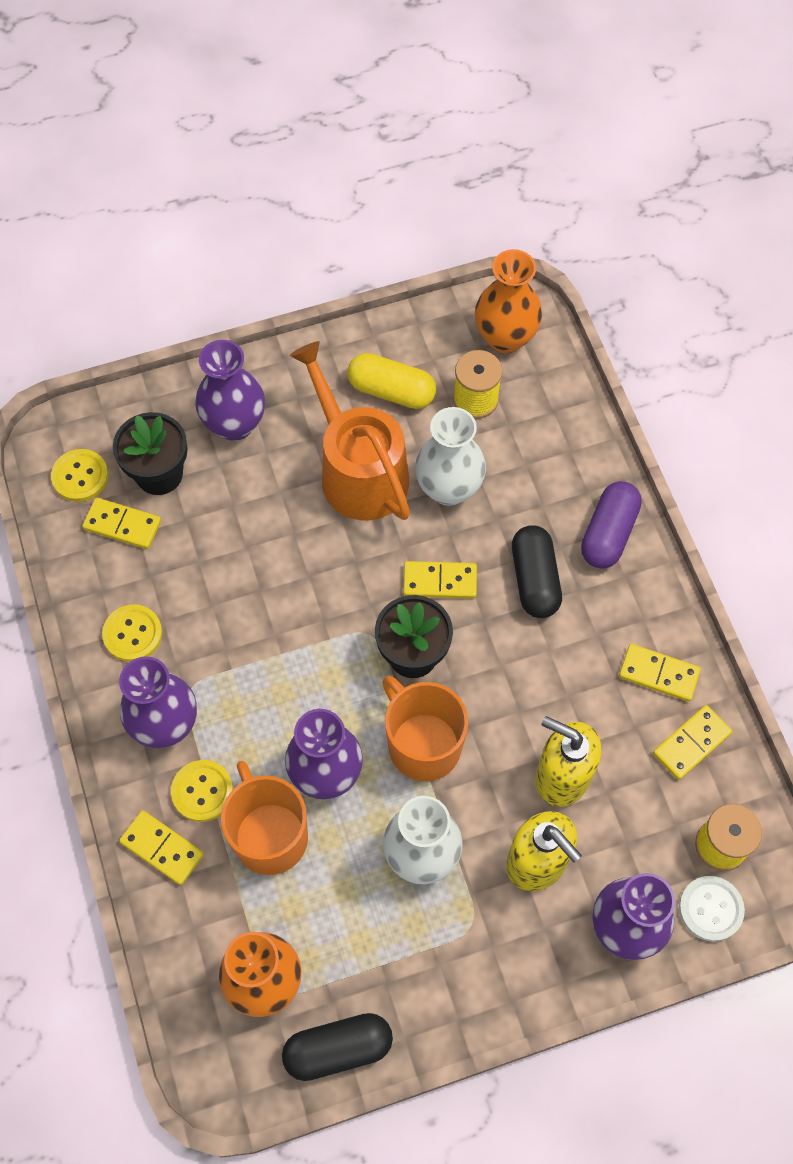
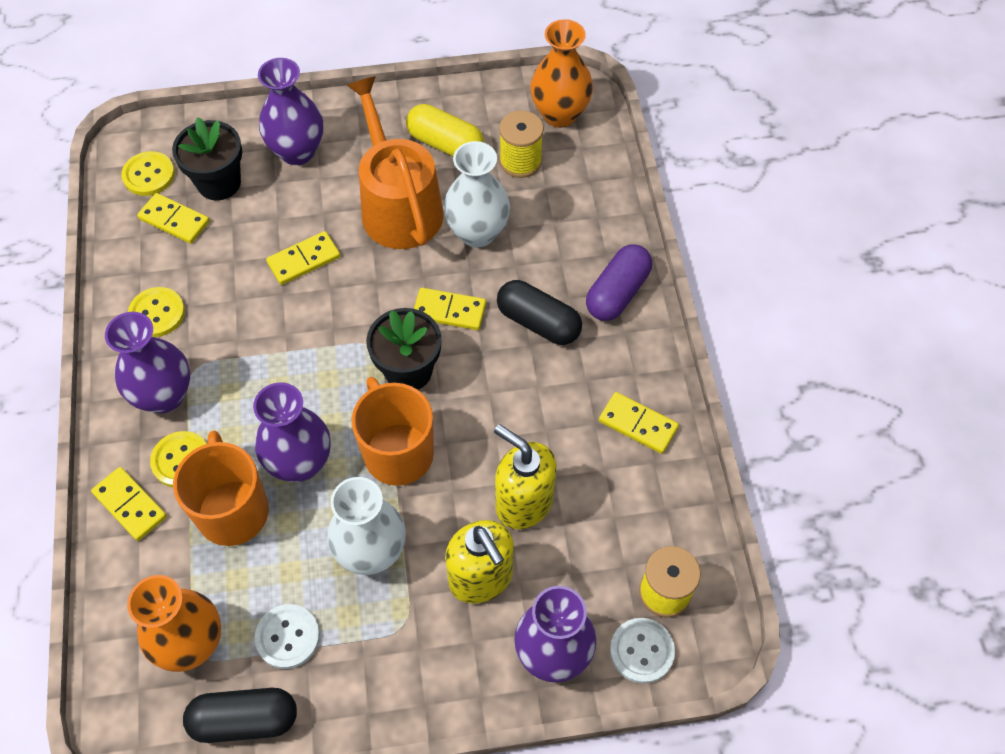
camera: 10 degrees right, 5 degrees down
black capsule [512,525,562,618] -> black capsule turned 60 degrees counterclockwise [497,280,582,345]
yellow domino [653,705,732,780] -> yellow domino moved to [266,231,340,285]
none -> white button [255,604,320,669]

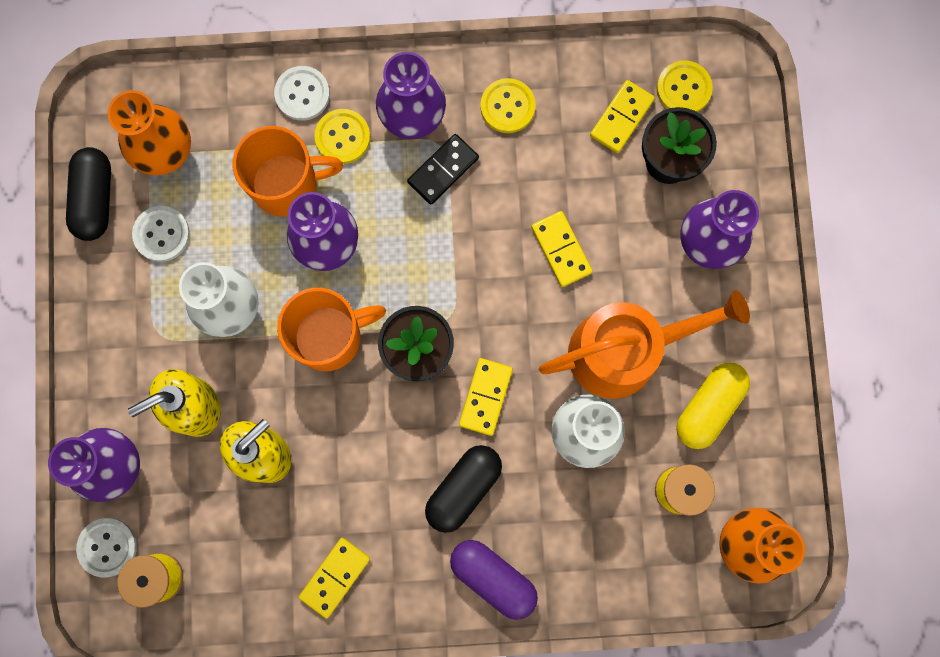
camera: 95 degrees right, 20 degrees up
yellow domino [91,467,167,541] -> white button [274,66,330,121]
none -> black domino [407,134,479,205]

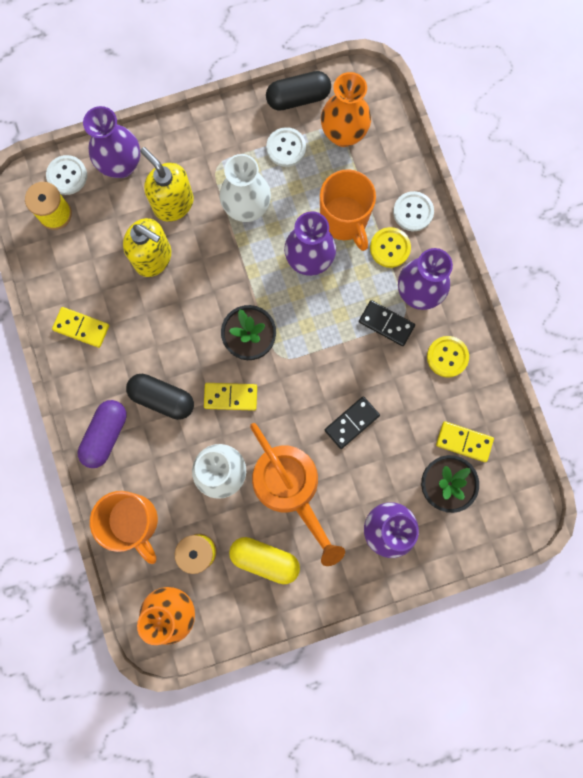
camera: 75 degrees right, 0 degrees up
orange mug [277,288,386,371] -> orange mug moved to [90,491,158,564]
yellow domino [531,211,593,287] -> black domino [324,396,380,449]
yellow button [657,60,713,112] -> none

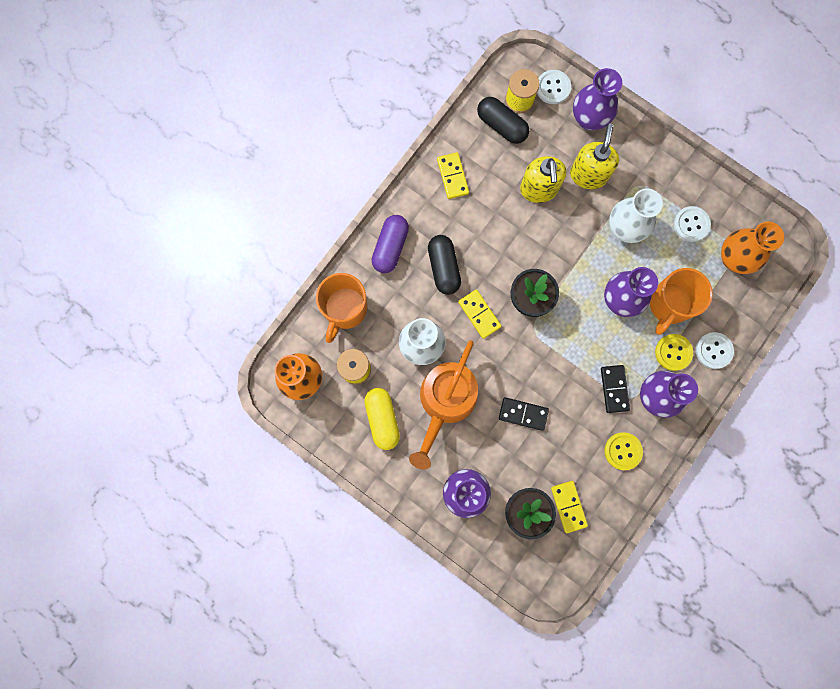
camera: 55 degrees right, 0 degrees up
purple capsule [78,400,127,468] -> purple capsule turned 60 degrees counterclockwise [372,215,409,273]
black capsule [266,71,331,111] -> black capsule moved to [477,97,529,144]

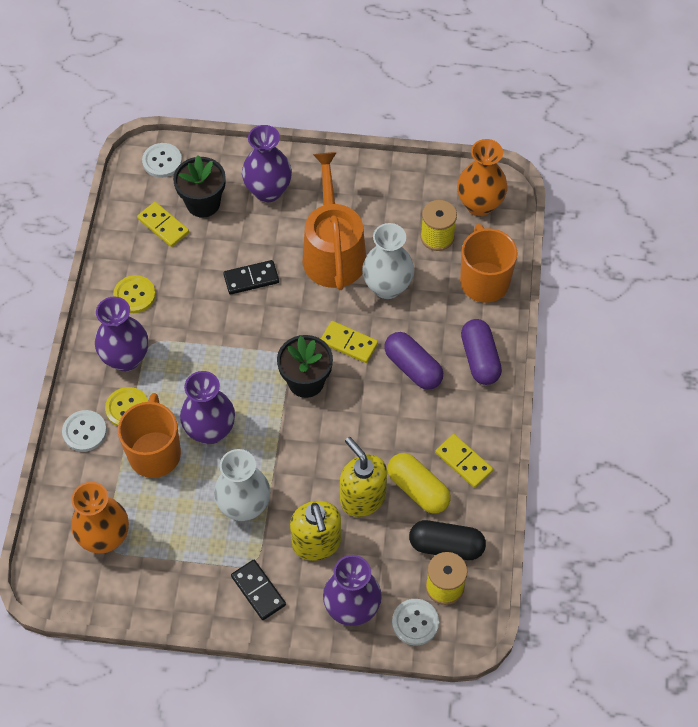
camera: 150 degrees right, 20 degrees down
yellow capsule [364,388,400,450] -> yellow capsule moved to [388,453,451,514]
black capsule [428,235,461,295] -> purple capsule [384,332,443,390]
black domino [601,365,630,413] -> black domino moved to [231,559,286,620]
white button [674,206,711,242] -> white button moved to [142,143,182,178]

